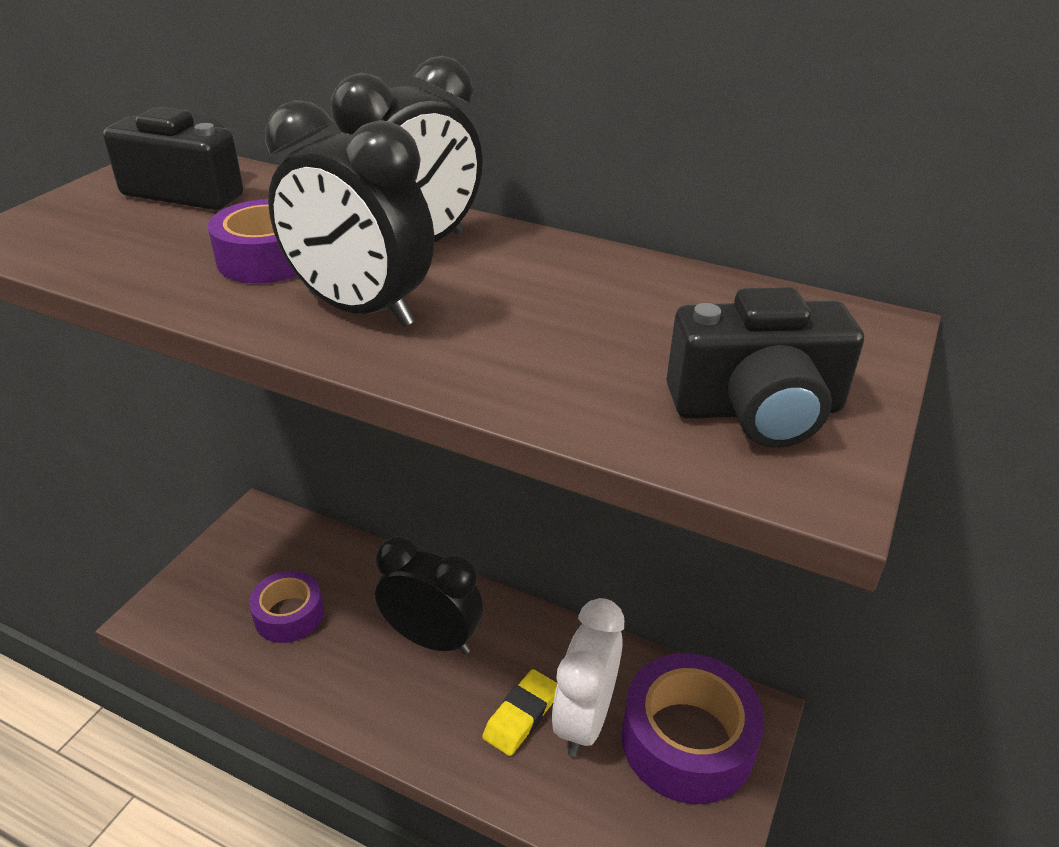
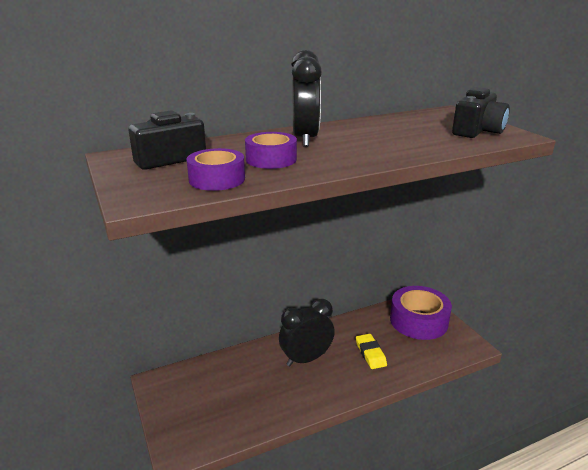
camera: 50 degrees left, 10 degrees down
purple tape [249,571,324,643] -> purple tape moved to [186,148,245,191]
black clock [265,100,435,327] -> none
white clock [552,598,624,757] -> none

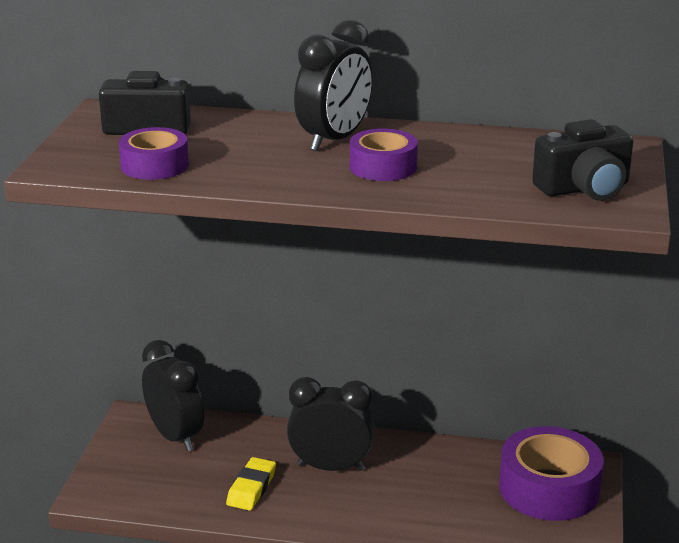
camera: 35 degrees right, 0 degrees up
purple tape [245,132,297,169] -> purple tape moved to [350,129,418,181]
yellow eraser [356,334,387,369] -> yellow eraser moved to [226,457,276,511]
none -> black clock [142,340,204,451]

